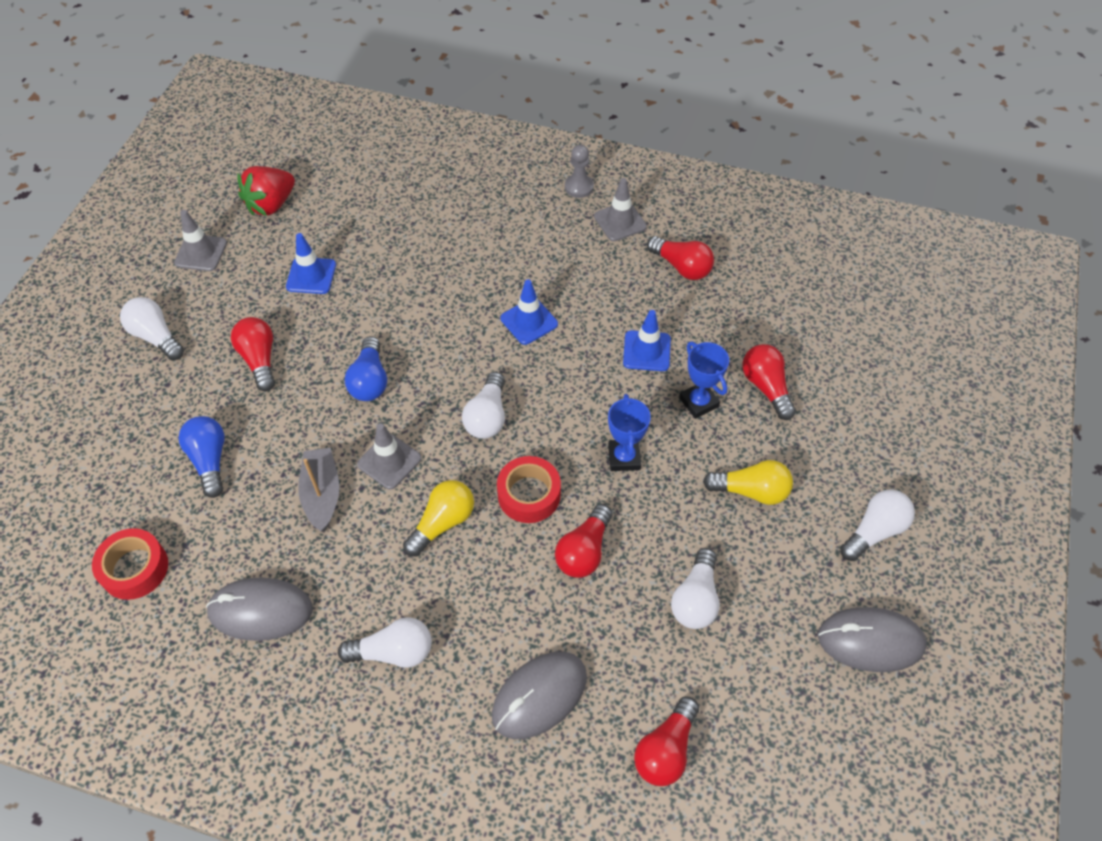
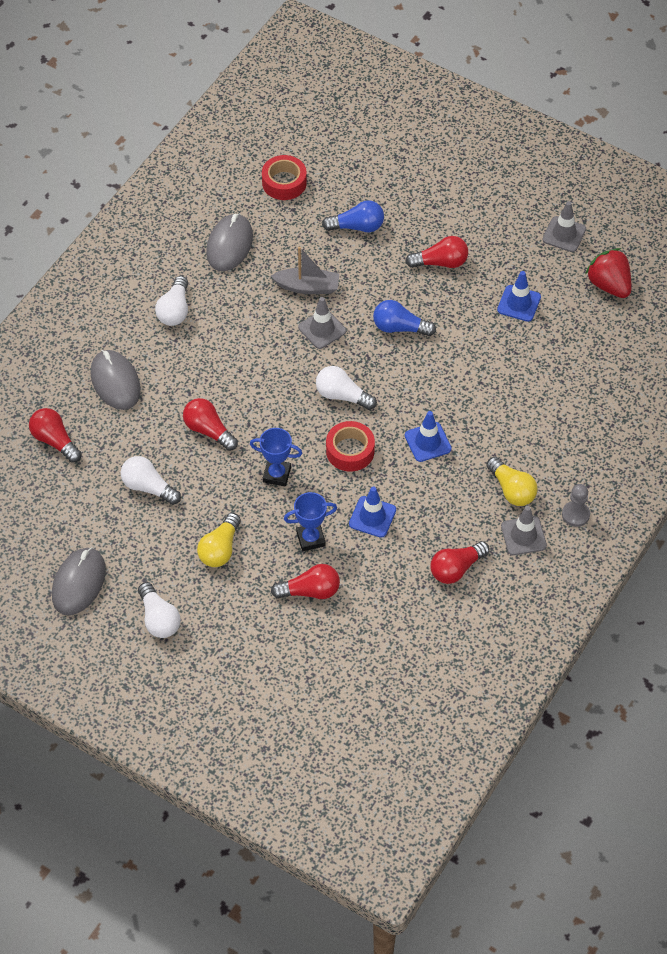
camera: 105 degrees right, 0 degrees up
white light bulb [120,297,184,360] -> none
yellow light bulb [403,480,474,556] -> yellow light bulb moved to [486,457,538,506]
red tape [497,456,561,523] -> red tape moved to [326,421,375,472]

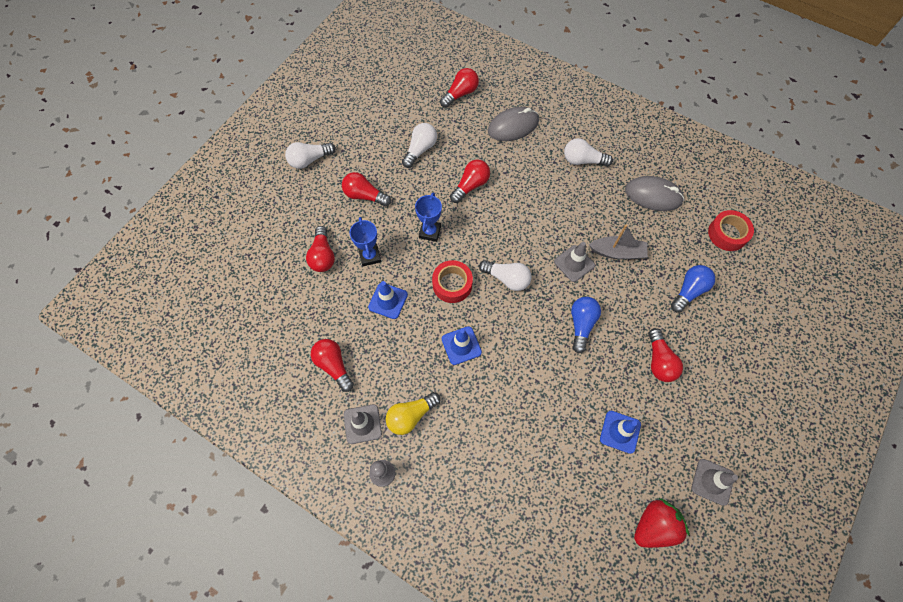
camera: 90 degrees right, 10 degrees up
grey mouse [52,547,106,615] -> none
yellow light bulb [197,513,241,567] -> red light bulb [342,172,391,207]
grey boat [271,246,339,294] -> grey boat turned 90 degrees counterclockwise [589,225,648,259]
white light bulb [316,366,377,410] -> white light bulb turned 90 degrees clockwise [479,260,531,291]
blue light bulb [322,200,384,232] -> blue light bulb turned 135 degrees counterclockwise [671,265,715,313]

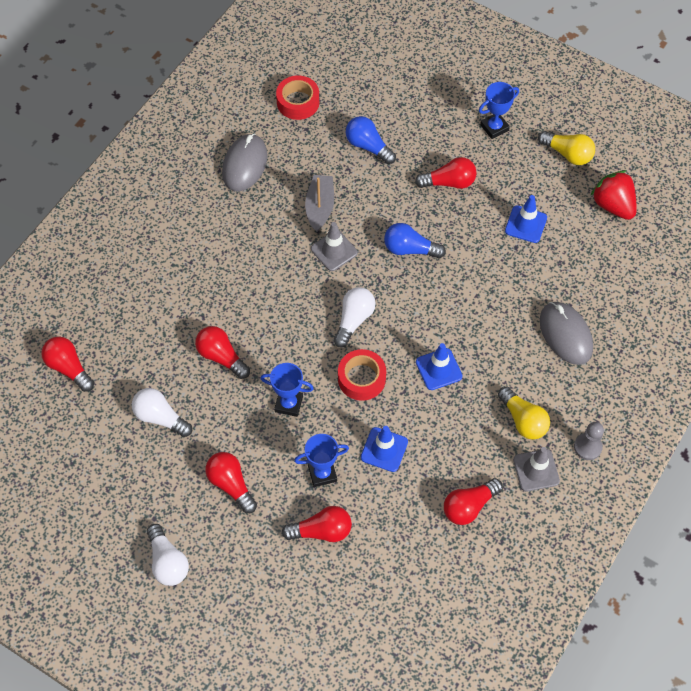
camera: 90 degrees left, 5 degrees down
red light bulb [342,172,391,207] -> red light bulb turned 120 degrees clockwise [205,452,257,513]
grey mouse [488,107,539,141] -> grey mouse moved to [540,302,593,365]
white light bulb [564,138,613,167] -> none
grey traffic cone [691,459,738,506] -> yellow light bulb [538,131,595,165]
none -> blue trophy [479,82,519,139]

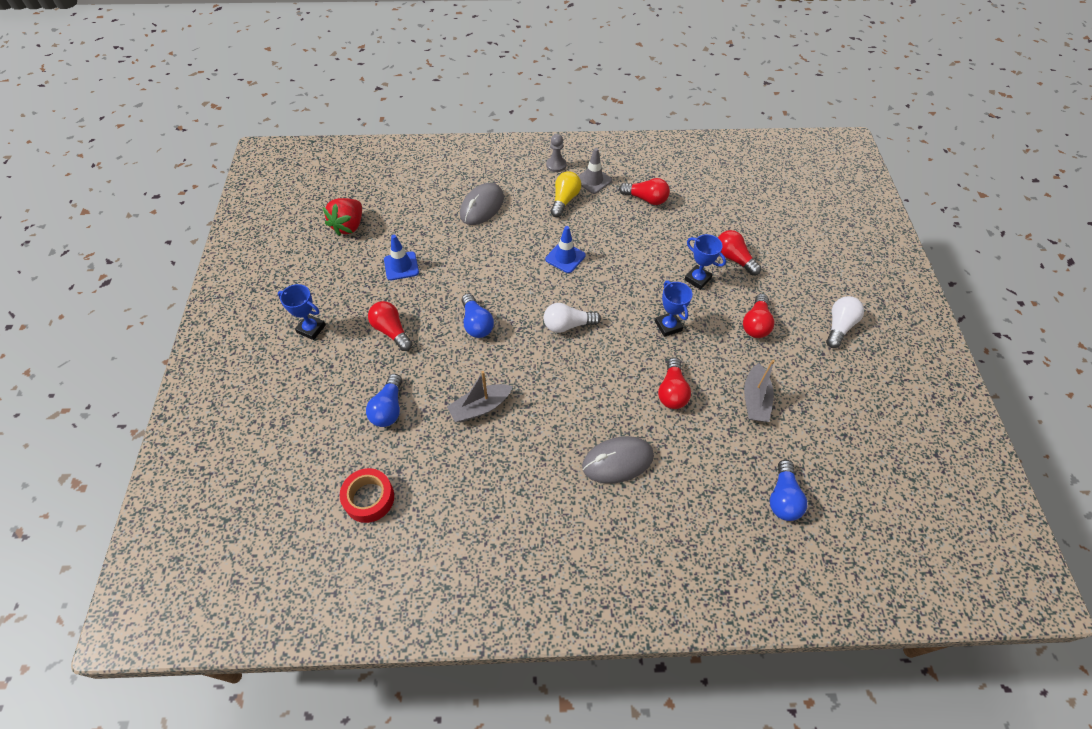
camera: 125 degrees left, 5 degrees down
red light bulb [41,337,94,392] -> blue light bulb [770,460,807,521]
white light bulb [132,388,192,437] -> grey boat [744,360,775,422]
grey mouse [222,134,267,192] -> grey mouse moved to [582,436,654,484]
grey traffic cone [311,222,358,271] -> none
red tape [338,349,386,401] -> none
blue traffic cone [361,426,408,472] -> none
yellow light bulb [538,131,595,165] -> none

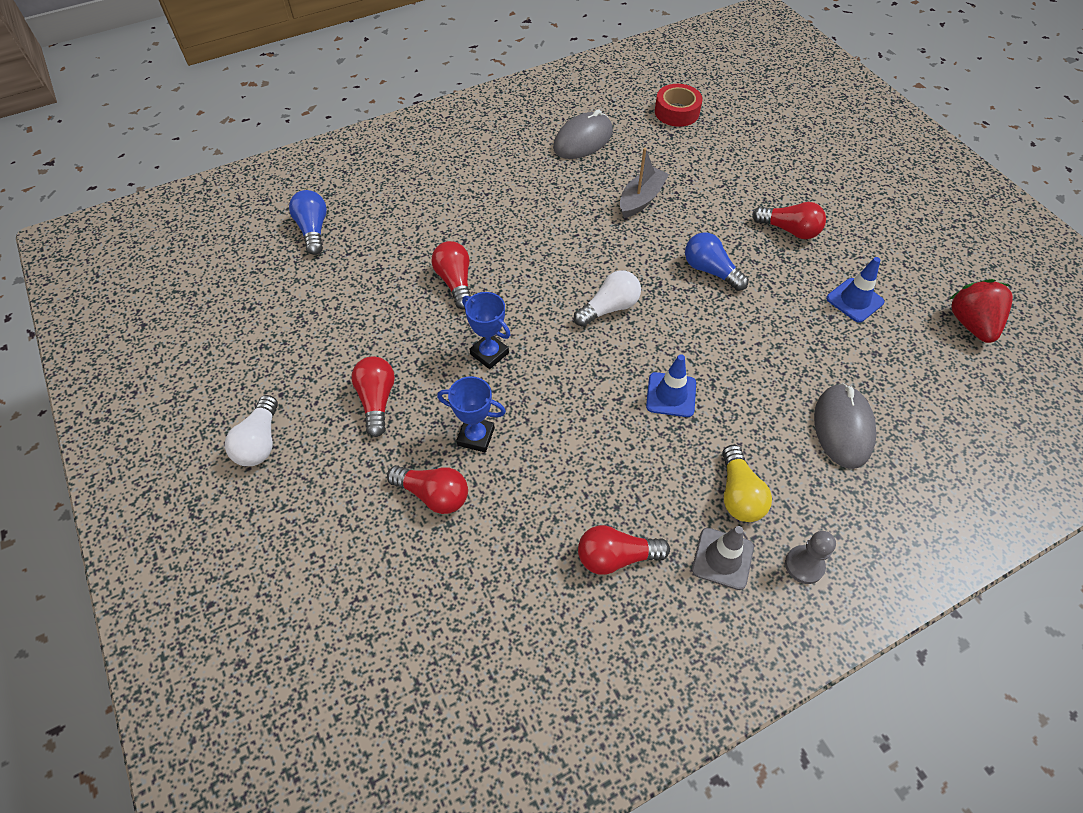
camera: 155 degrees right, 0 degrees up
blue trophy [278,284,326,340] -> none
blue light bulb [366,374,402,427] -> none
grey mouse [582,436,654,484] -> grey mouse moved to [553,109,613,159]
grey boat [744,360,775,422] -> none

